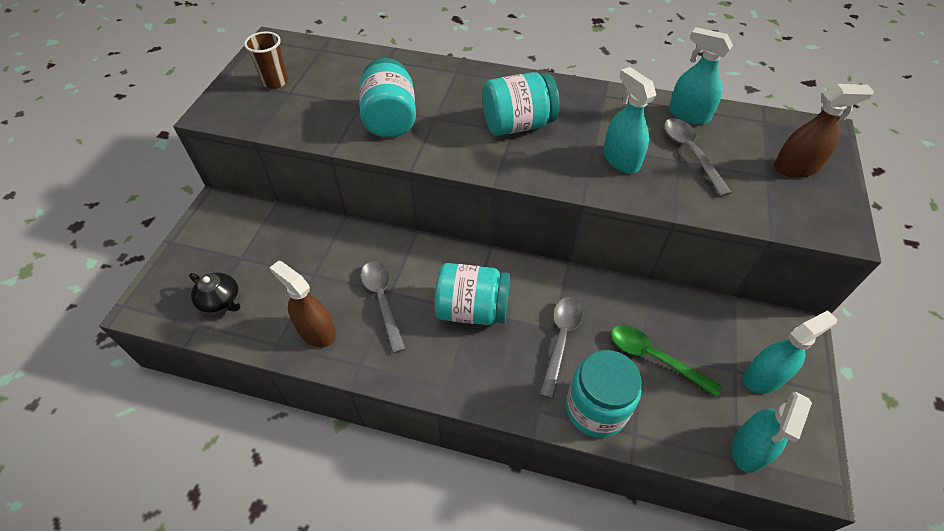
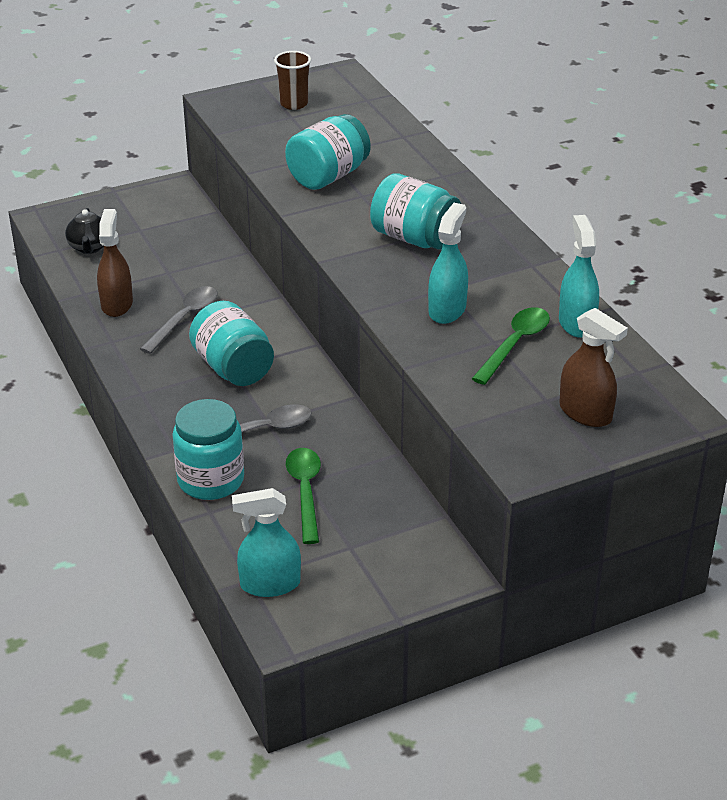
camera: 50 degrees right, 15 degrees down
grey spoon [664,118,732,196] -> green spoon [472,307,550,385]
turquoise spray bottle [743,310,837,393] -> none

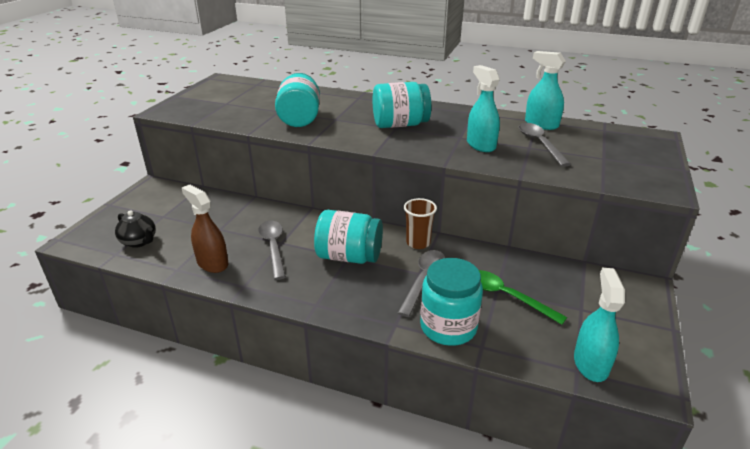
camera: 45 degrees left, 5 degrees down
turquoise spray bottle [232,488,301,597] -> turquoise spray bottle turned 150 degrees clockwise [574,268,625,382]
brown cup [274,51,311,110] -> brown cup moved to [404,198,437,249]
green spoon [472,307,550,385] -> grey spoon [519,123,571,167]
brown spray bottle [559,308,628,427] -> none

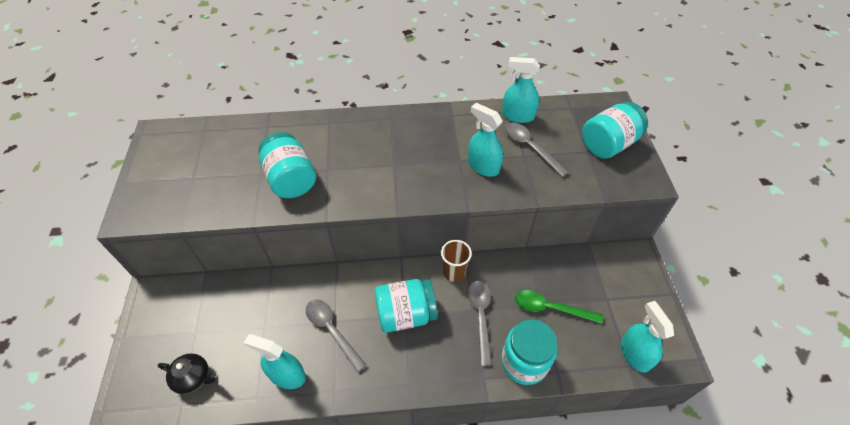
camera: 25 degrees left, 20 degrees up
brown spray bottle [182,185,228,273] -> turquoise spray bottle [244,334,306,389]
turquoise jar [373,82,431,128] -> turquoise jar moved to [582,102,648,159]

